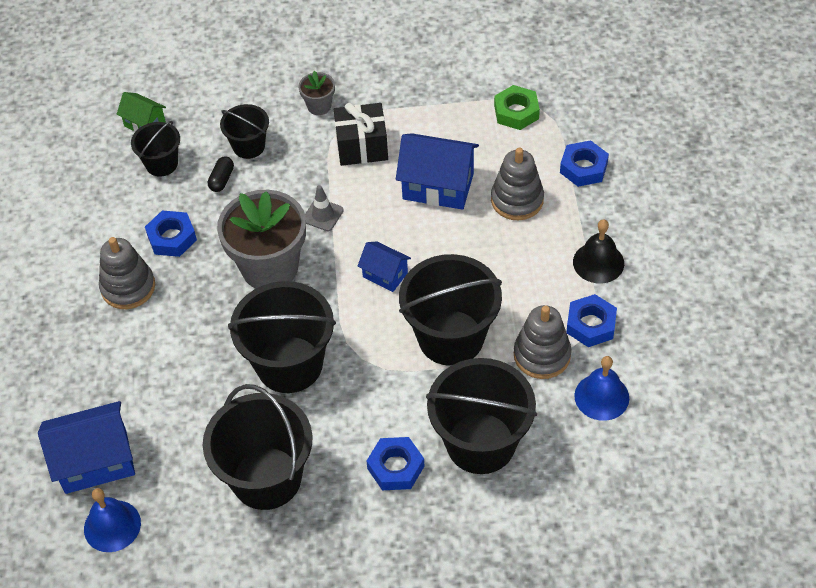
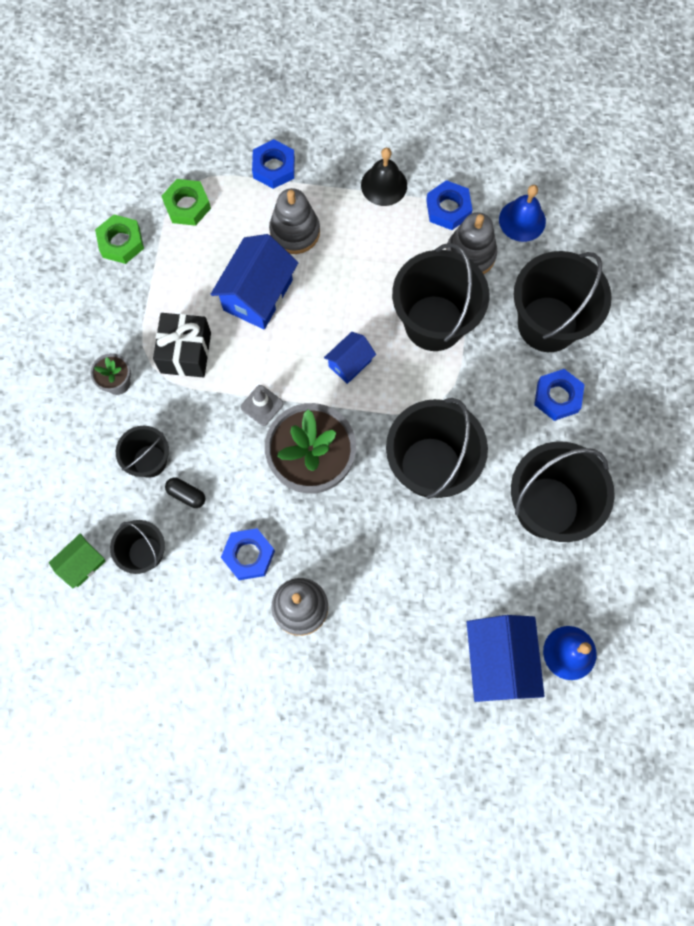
camera: 80 degrees left, 20 degrees up
none -> green nut [95,215,144,264]

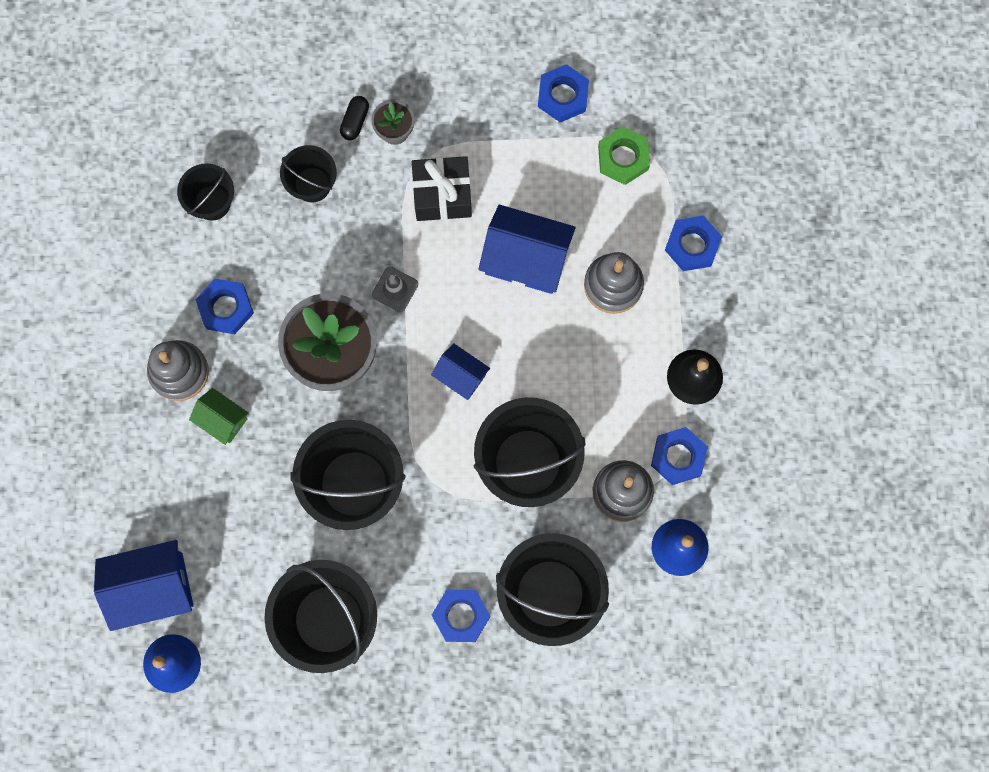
camera: 80 degrees right, 5 degrees up
green house [49,533,105,588] -> green house moved to [189,388,249,445]
green nut [95,215,144,264] -> blue nut [538,64,589,123]
black capsule [165,478,206,508] -> black capsule moved to [340,96,369,140]

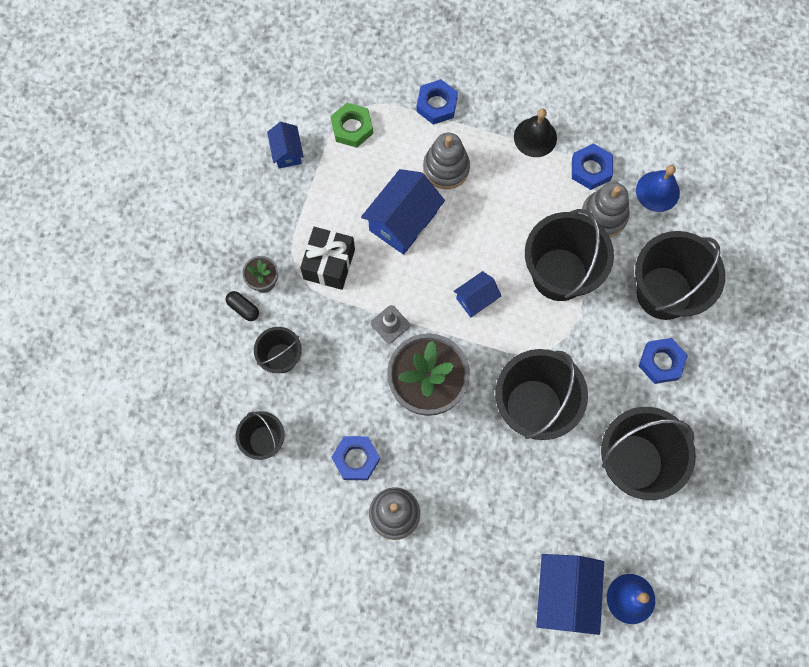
camera: 70 degrees left, 5 degrees down
green house [189,388,249,445] -> none
blue nut [538,64,589,123] -> blue house [267,122,304,168]

